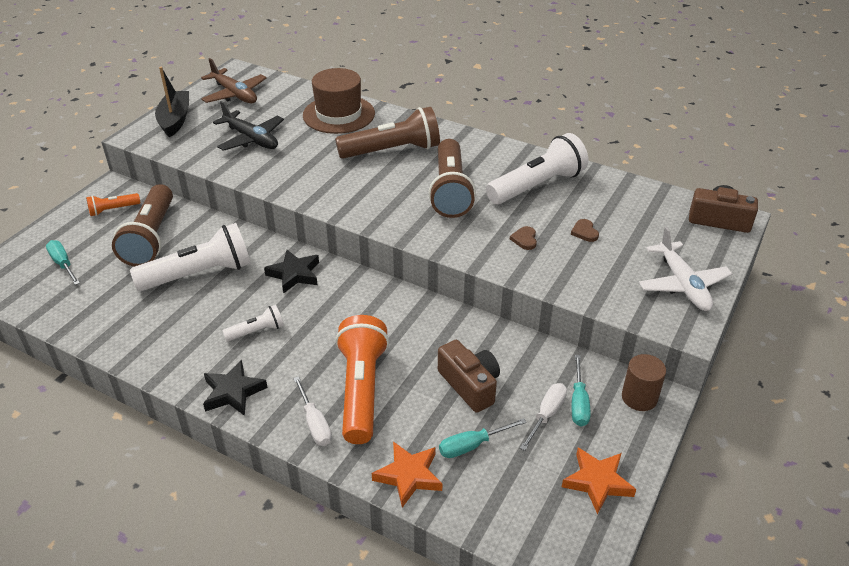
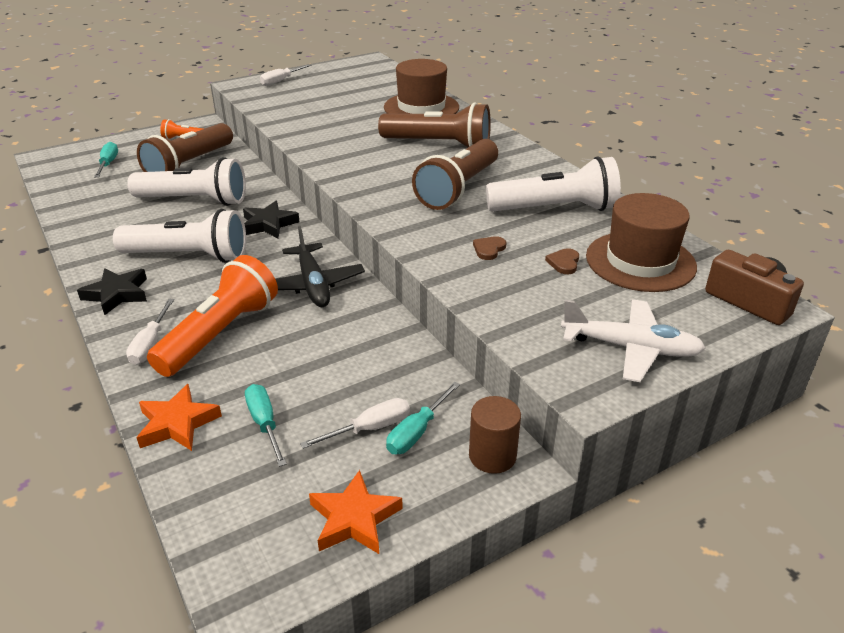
camera: 30 degrees right, 5 degrees down
black boat [155,67,189,138] -> white screwdriver [260,64,312,86]
brown plane [201,58,267,103] -> none
black plane [213,101,284,151] -> black plane moved to [275,226,365,307]
white flashlight [223,305,284,341] -> white flashlight [113,209,246,263], size x2.06
brown camera [438,340,500,413] -> none
turquoise screwdriver [439,418,527,458] -> turquoise screwdriver turned 60 degrees clockwise [245,384,287,467]
white plane [639,227,732,311] -> white plane turned 90 degrees counterclockwise [561,299,706,382]
none -> brown hat [586,193,697,292]

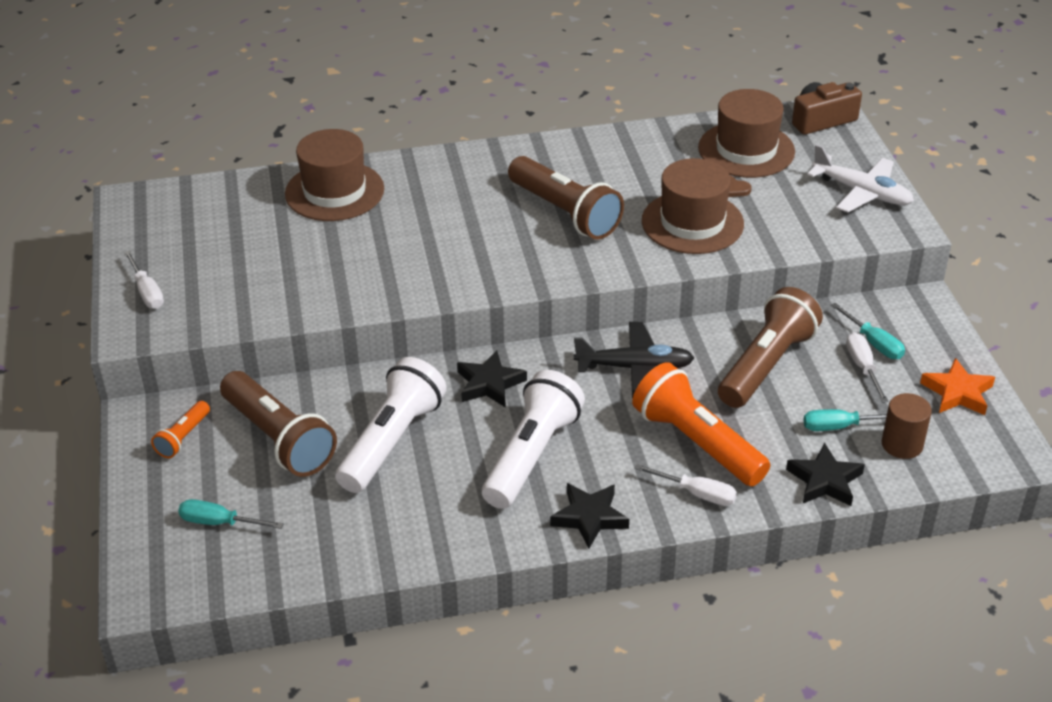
camera: 70 degrees left, 5 degrees up
orange star [136,384,222,451] -> black star [786,443,865,506]
brown flashlight [378,102,491,147] -> brown flashlight moved to [718,287,823,408]
brown cylinder [469,396,521,474] -> brown cylinder moved to [882,393,932,459]
brown heart [473,236,506,260] -> brown hat [642,158,744,254]
white flashlight [486,156,621,212] -> none
white plane [561,299,706,382] -> white plane turned 90 degrees clockwise [807,144,914,213]

